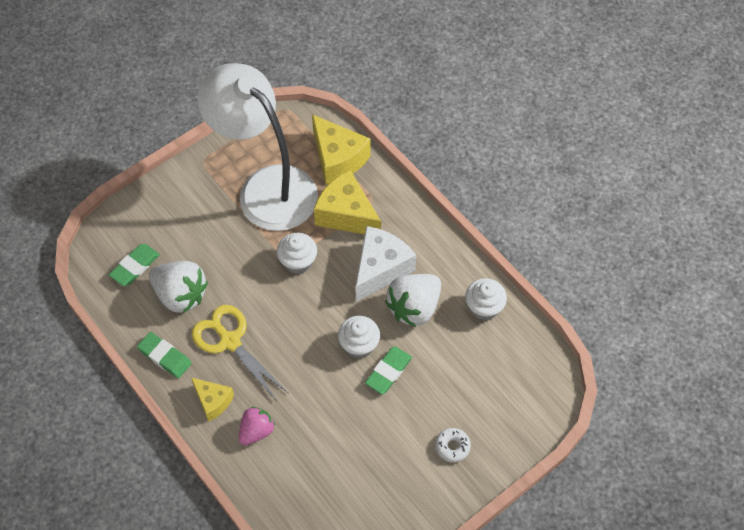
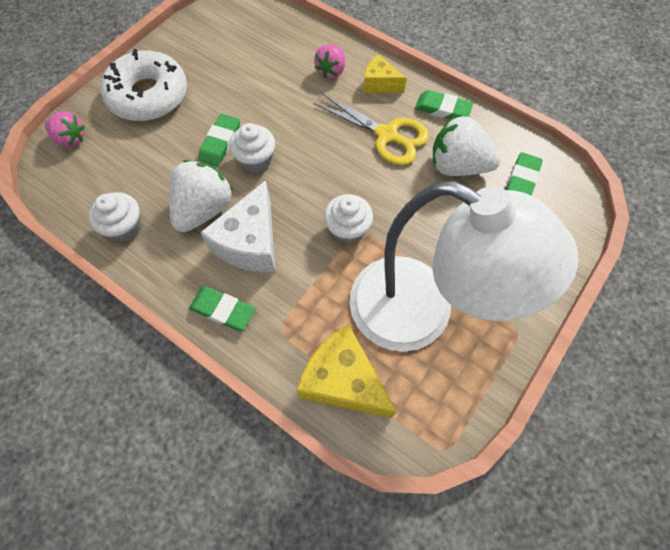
camera: 165 degrees right, 5 degrees up
yellow cheese [314,170,381,235] -> none
white donut [436,428,471,462] -> white donut [100,49,187,121], size x2.47
none -> pink strawberry [45,111,85,147]
none -> green eraser [189,286,255,331]

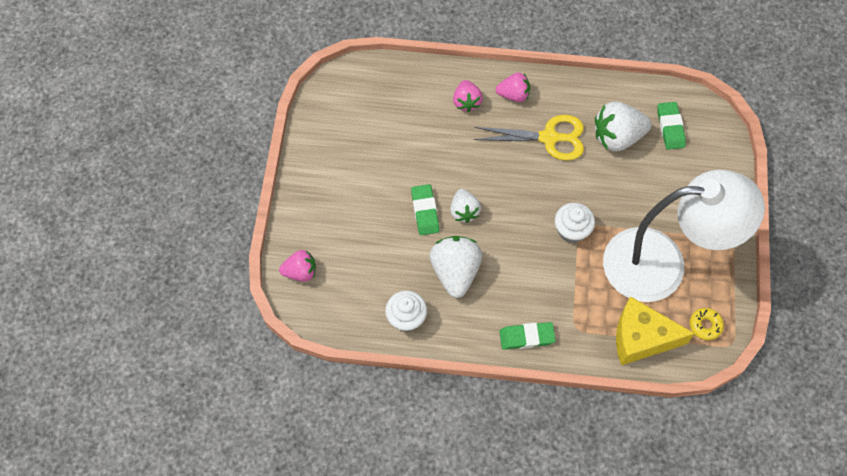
camera: 30 degrees left, 0 degrees up
white donut [100,49,187,121] -> none
white cheese [200,180,275,272] -> none
white cupcake [229,123,275,173] -> white strawberry [450,189,481,223]
yellow cheese [363,54,407,93] -> pink strawberry [496,73,530,102]
green eraser [415,90,473,119] -> none
none -> yellow donut [690,308,724,340]

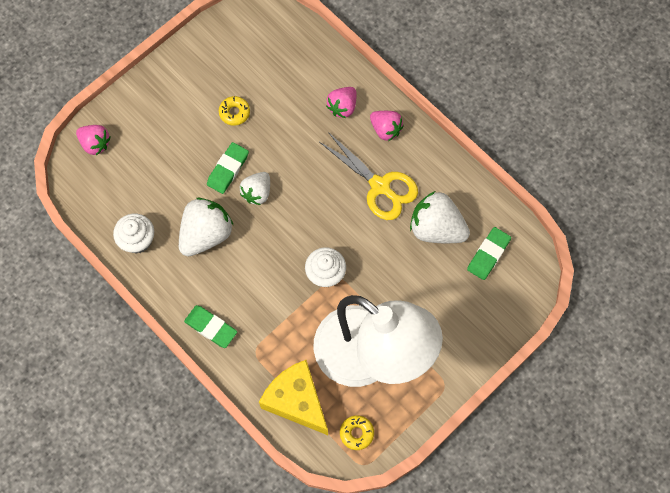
camera: 40 degrees right, 5 degrees up
none -> yellow donut [219,96,250,126]

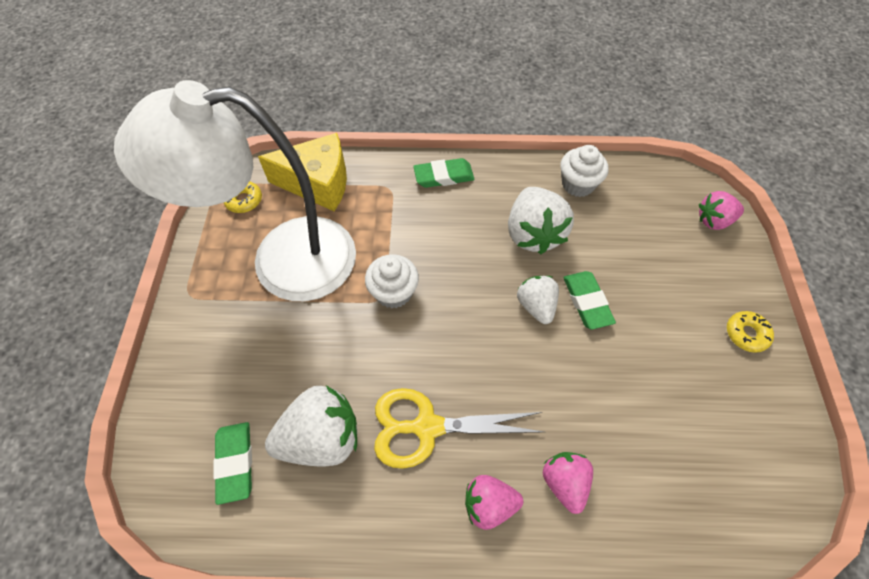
camera: 135 degrees right, 10 degrees down
yellow donut [219,96,250,126] -> yellow donut moved to [727,311,774,353]

